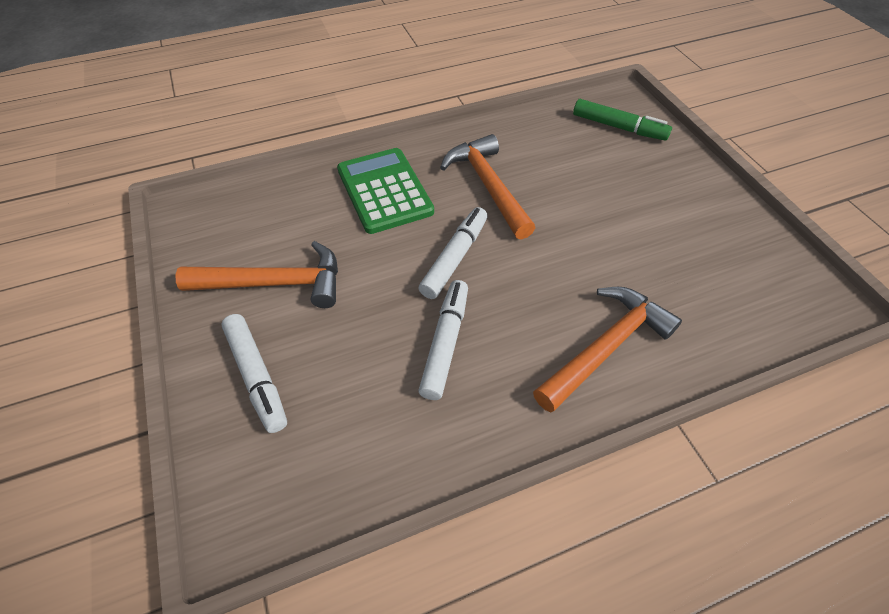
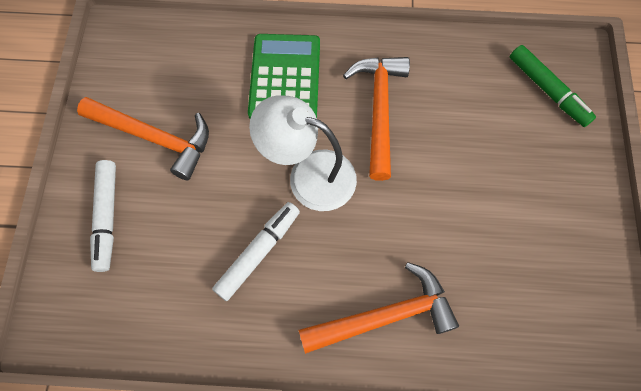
camera: 25 degrees right, 15 degrees up
white marker [418,207,488,299] -> white lamp [249,96,357,211]

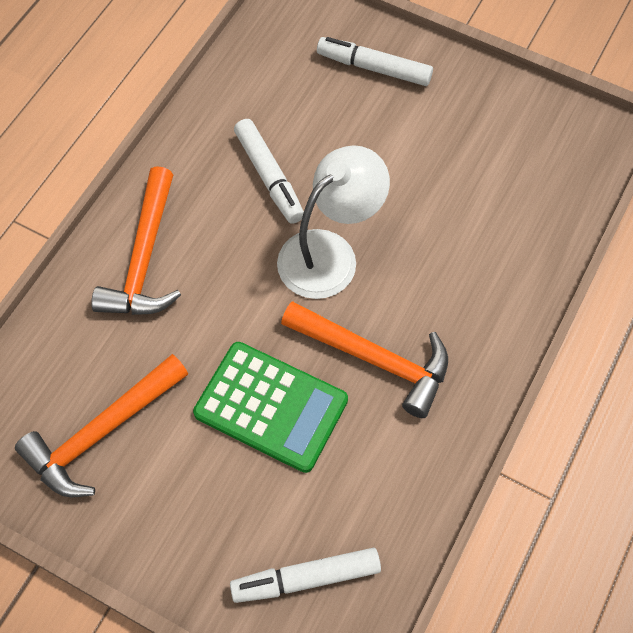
camera: 115 degrees right, 5 degrees down
orange hammer [77,97,209,180] -> orange hammer moved to [15,354,188,497]
green calculator [248,34,320,119] -> green calculator moved to [193,342,348,473]
green marker [510,45,596,127] -> white marker [230,548,381,603]

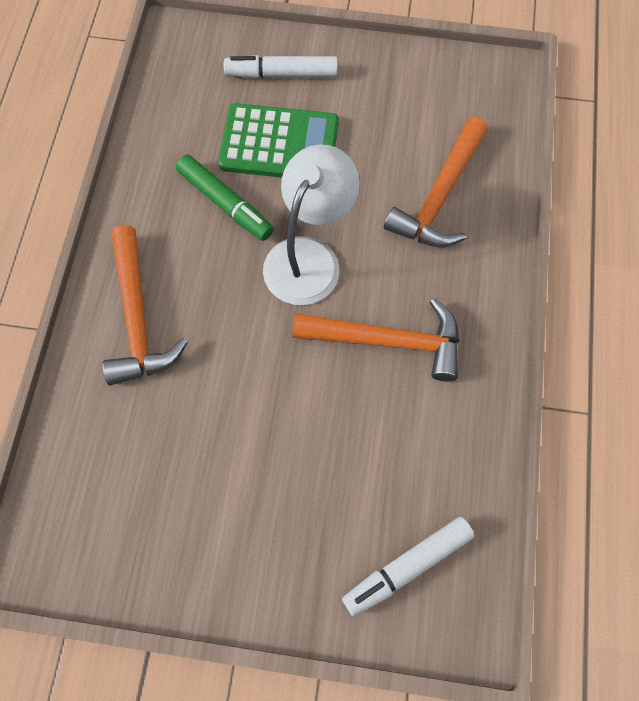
camera: 20 degrees left, 5 degrees up
orange hammer [15,354,188,497] -> orange hammer moved to [384,117,488,247]
green calculator [193,342,348,473] -> green calculator moved to [218,103,339,178]
white marker [234,119,304,224] -> green marker [176,155,274,241]

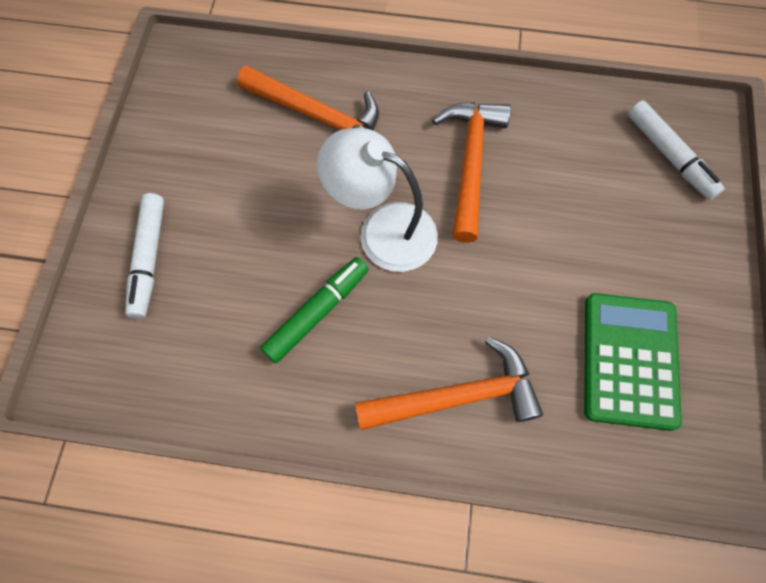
camera: 90 degrees left, 0 degrees up
green calculator [218,103,339,178] -> green calculator moved to [584,293,682,431]

